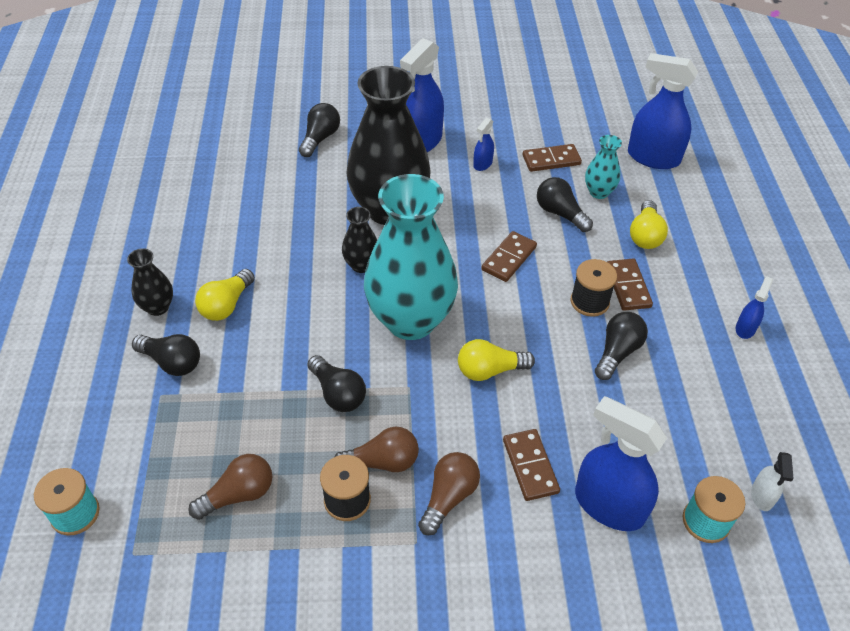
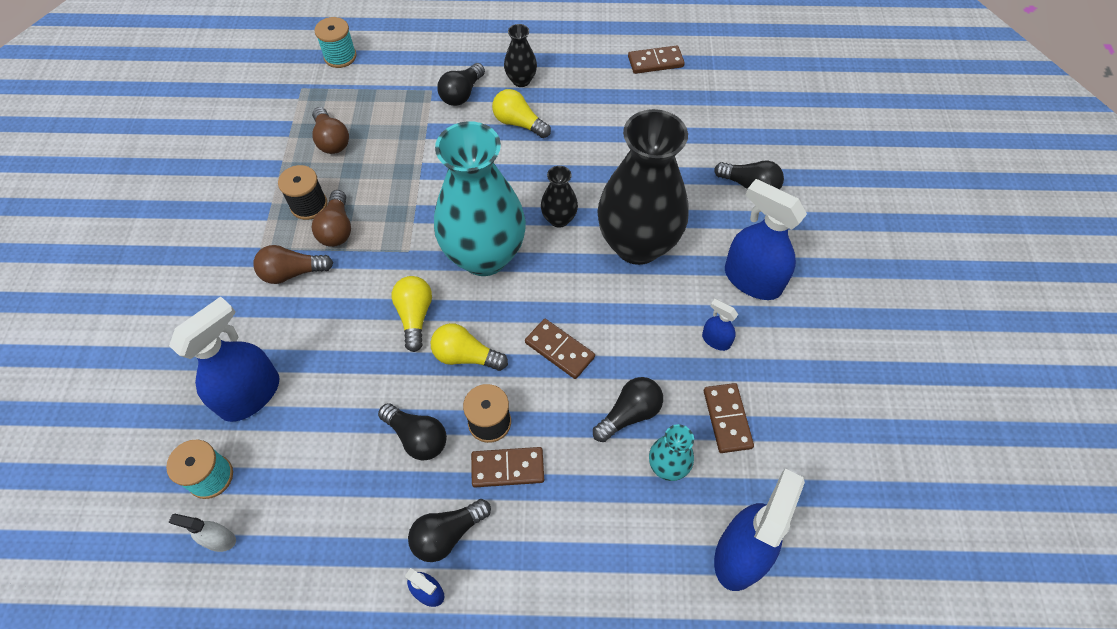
camera: 95 degrees right, 10 degrees up
black light bulb [307,355,366,412] -> black light bulb moved to [408,499,491,562]
brown light bulb [418,452,480,535] -> brown light bulb turned 135 degrees clockwise [253,245,333,284]
brown domino [503,429,560,501] -> brown domino moved to [628,46,685,74]
yellow light bulb [630,200,668,249] -> yellow light bulb moved to [431,323,508,371]

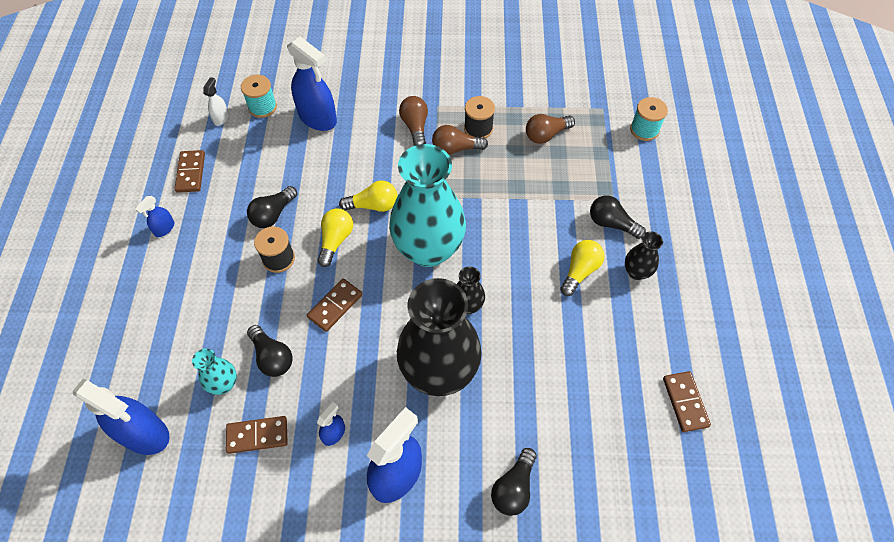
camera: 90 degrees right, 0 degrees up
black light bulb [408,499,491,562] -> none
brown domino [471,447,544,487] -> brown domino moved to [175,150,205,193]

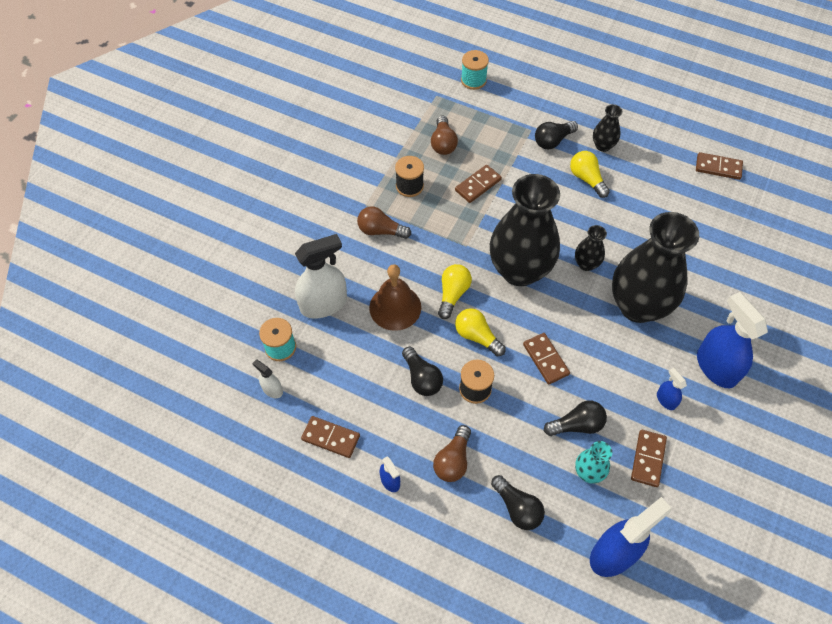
camera: 65 degrees left, 0 degrees up
blue spray bottle [287,36,337,131] -> white spray bottle [295,234,347,319]
turquoise vase [389,144,466,267] -> black vase [490,174,560,286]
brown light bulb [432,125,488,155] -> brown light bulb moved to [433,425,471,482]
black light bulb [491,448,537,516] -> black light bulb moved to [491,475,545,530]
none -> brown bell [369,264,421,331]
none -> brown domino [455,165,502,203]

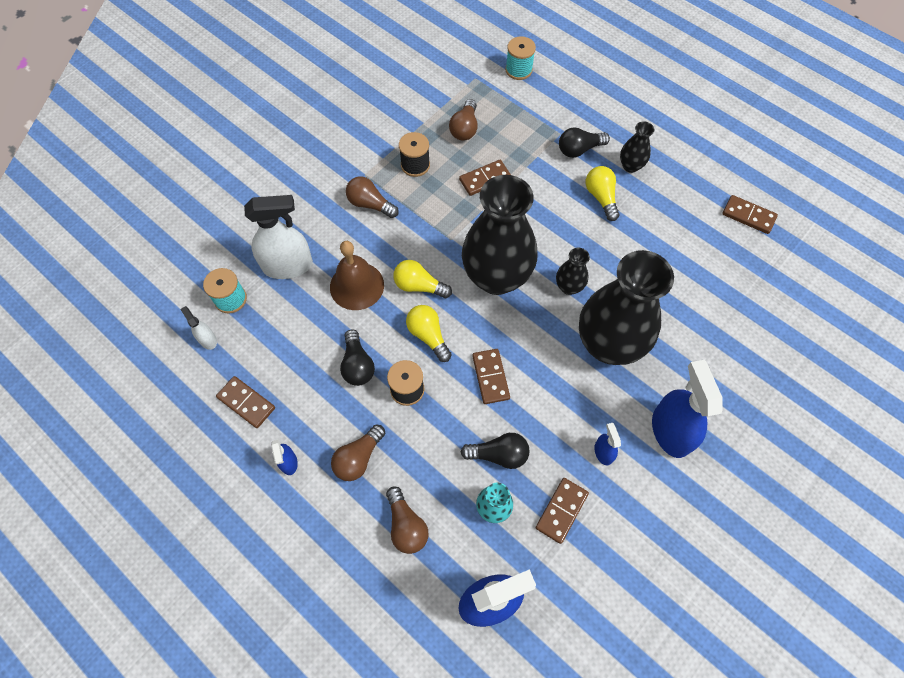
camera: 15 degrees right, 5 degrees up
yellow light bulb [438,264,472,319] -> yellow light bulb turned 105 degrees counterclockwise [393,260,452,298]
black light bulb [491,475,545,530] -> brown light bulb [386,486,429,554]

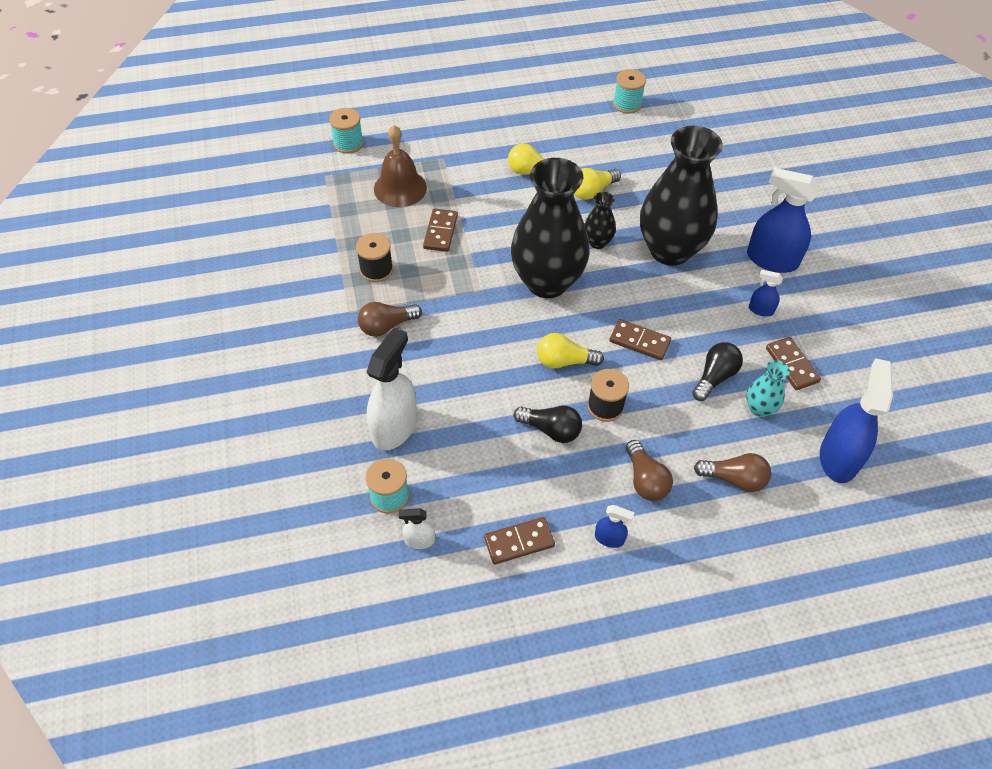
camera: 55 degrees left, 10 degrees down
brown bell [330,241,384,310] -> brown bell moved to [374,125,427,207]
yellow light bulb [393,260,452,298] -> yellow light bulb moved to [574,168,621,200]
brown light bulb [449,99,478,140] -> none
black light bulb [559,127,610,158] -> none
black vase [620,121,654,173] -> none
brown domino [722,195,778,234] -> turquoise spool [613,69,646,114]

